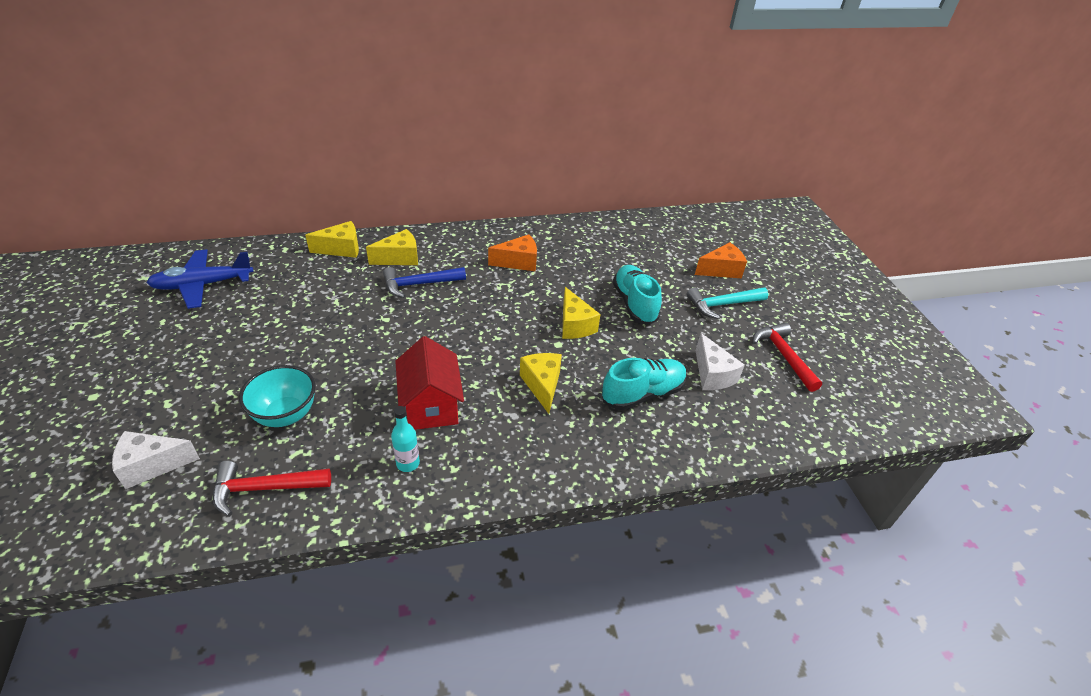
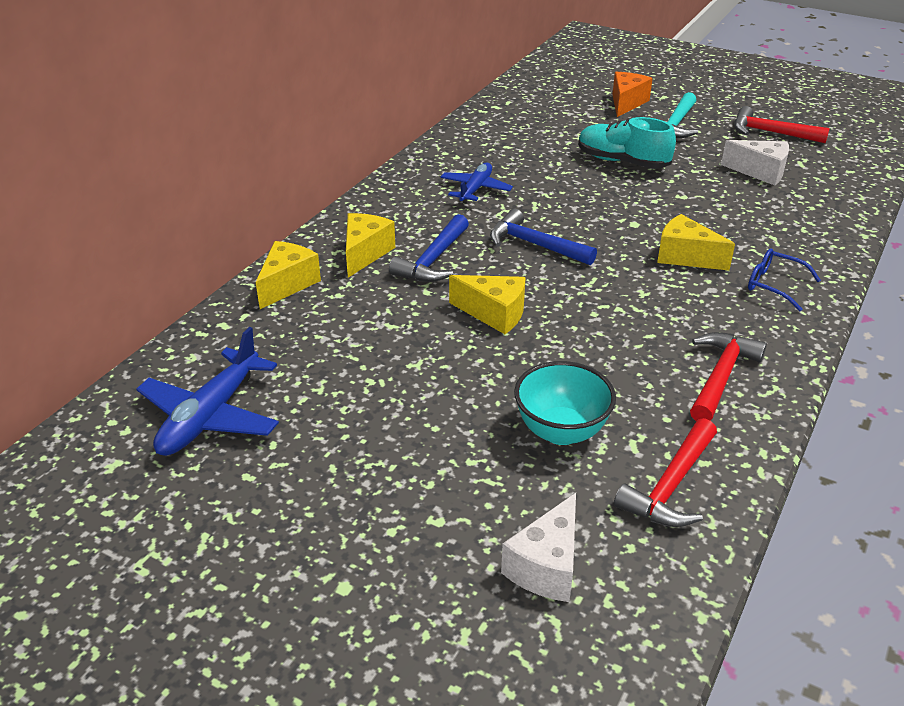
camera: 45 degrees left, 5 degrees down
turquoise bottle [391,406,420,472] -> red hammer [690,332,767,421]
red house [395,336,464,430] -> none
orange cheese [488,234,537,271] -> blue plane [441,163,513,203]
yellow cheese [562,287,601,339] -> yellow cheese moved to [449,275,526,334]
turquoise shoe [602,358,687,410] -> none
none -> blue hammer [490,209,597,265]
none -> blue glasses [748,248,821,311]

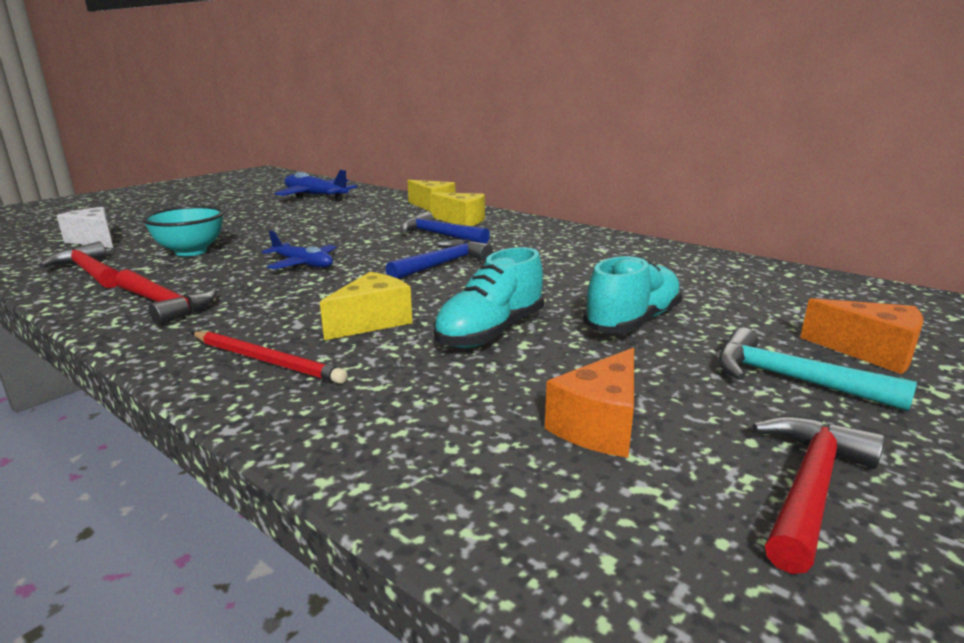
camera: 100 degrees right, 15 degrees down
blue plane [441,163,513,203] -> blue plane moved to [261,231,336,270]
yellow cheese [449,275,526,334] -> none
white cheese [721,140,789,186] -> orange cheese [545,348,634,458]
blue glasses [748,248,821,311] -> red pencil [192,331,348,384]
none -> turquoise shoe [434,247,544,348]

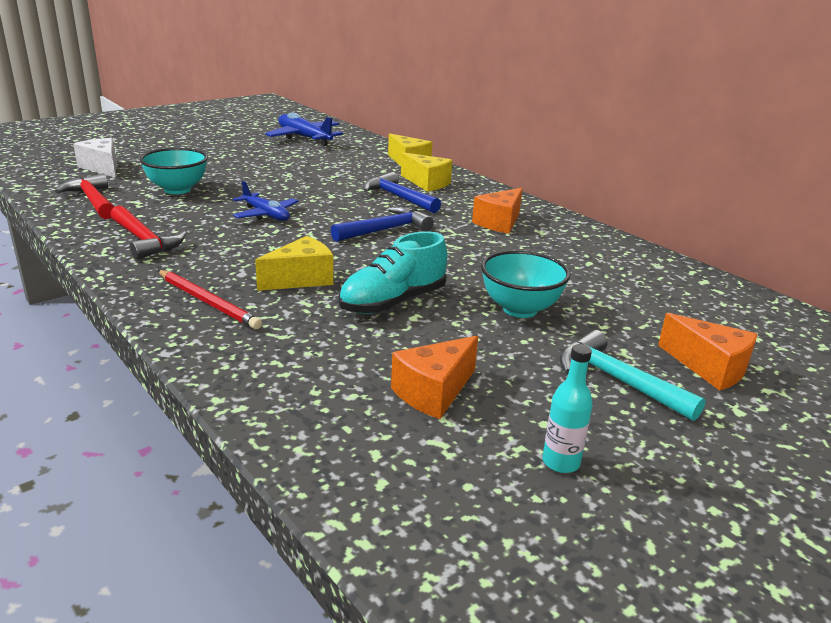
camera: 10 degrees right, 5 degrees up
turquoise shoe [583,256,682,334] -> turquoise bowl [481,250,570,318]
red hammer [752,416,885,574] -> turquoise bottle [542,344,593,473]
none -> orange cheese [472,188,523,234]

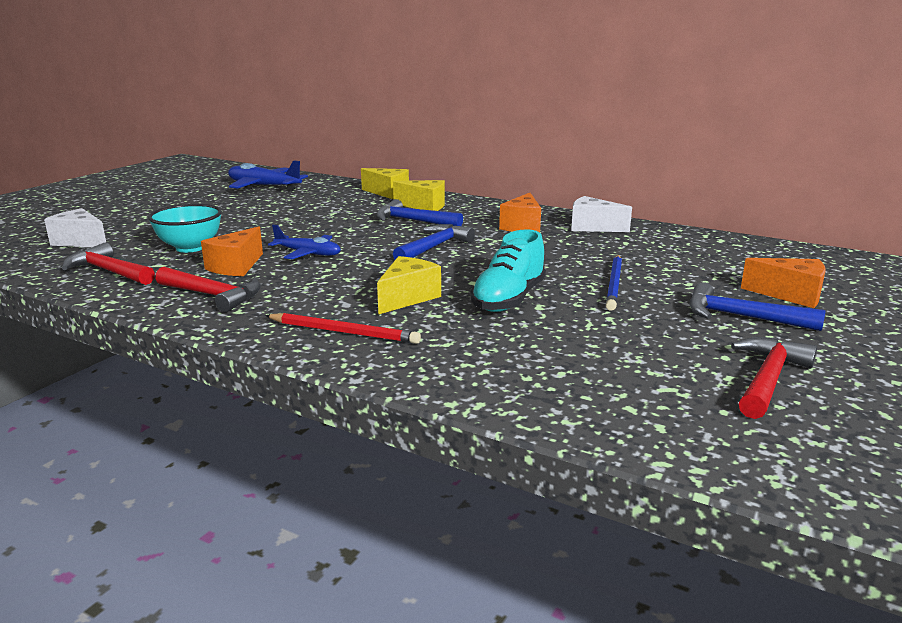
camera: 20 degrees left, 5 degrees down
orange cheese [391,336,478,419] -> orange cheese moved to [201,226,263,276]
turquoise bowl [481,250,570,318] -> blue pencil [606,255,622,311]
turquoise bottle [542,344,593,473] -> red hammer [731,337,817,419]
turquoise hammer [559,330,706,421] -> blue hammer [689,282,826,331]
none -> white cheese [571,196,632,232]

